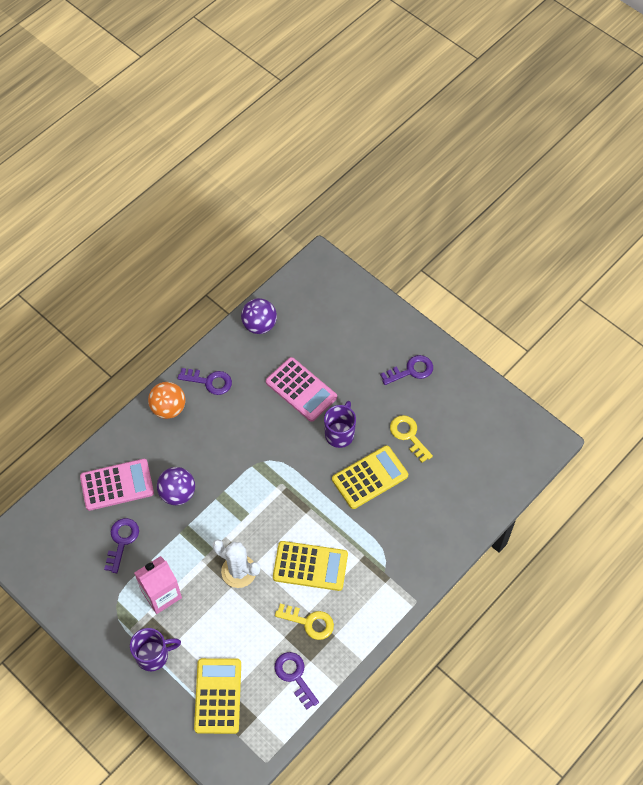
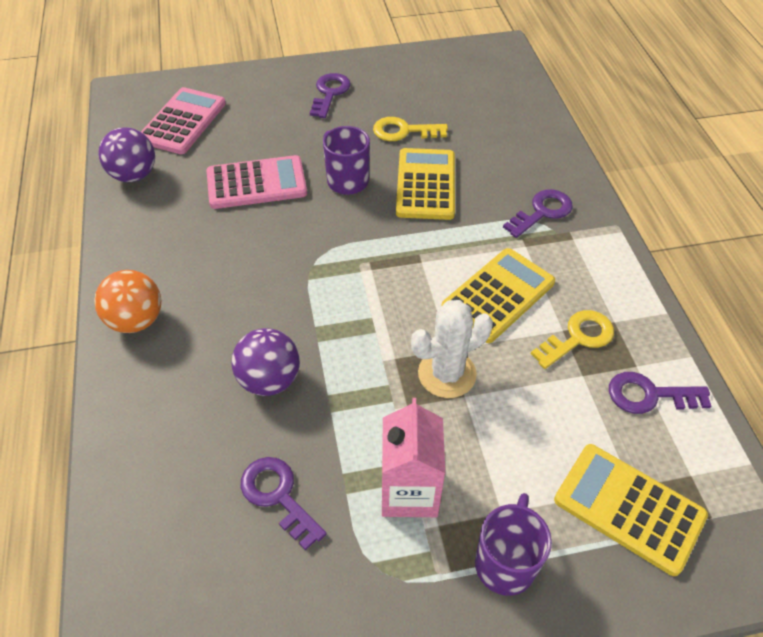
camera: 55 degrees left, 10 degrees down
pink calculator [80,459,154,511] -> pink calculator moved to [141,87,226,154]
purple key [178,368,232,395] -> purple key moved to [503,189,573,238]

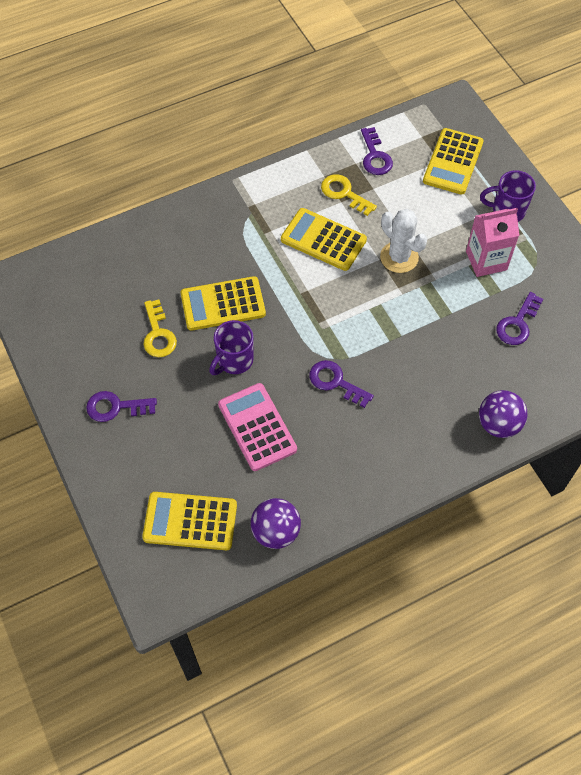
camera: 105 degrees left, 10 degrees up
orange ball [94,270,162,333] -> none
pink calculator [141,87,226,154] -> yellow calculator [142,492,237,550]
purple ball [231,328,300,396] -> purple ball moved to [479,390,528,438]
purple key [503,189,573,238] -> purple key moved to [310,360,374,408]

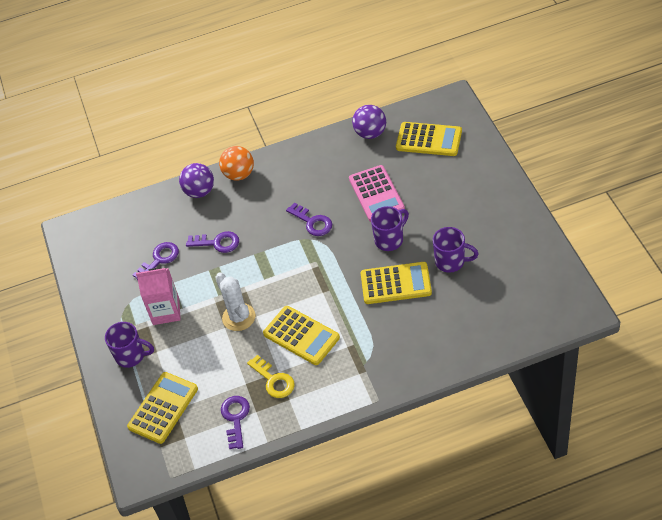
camera: 165 degrees left, 10 degrees down
purple key [86,391,157,422] -> purple key moved to [186,231,239,253]
yellow key [143,299,177,357] -> purple mug [433,227,479,273]
none -> orange ball [219,146,254,181]

